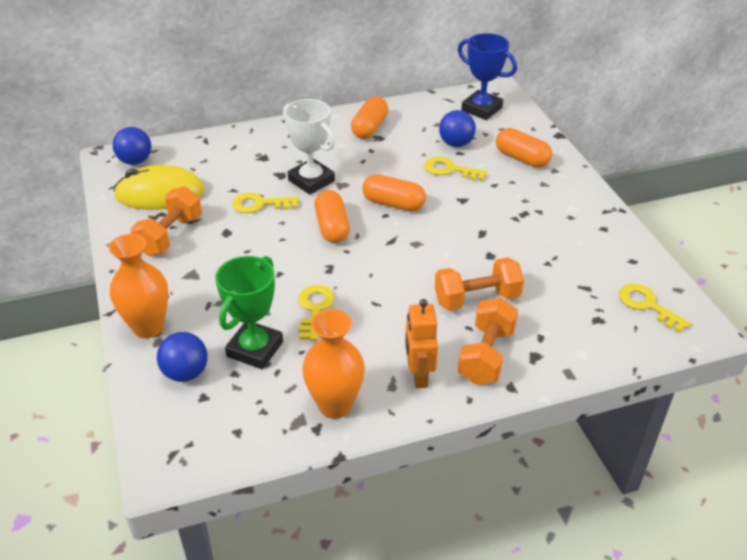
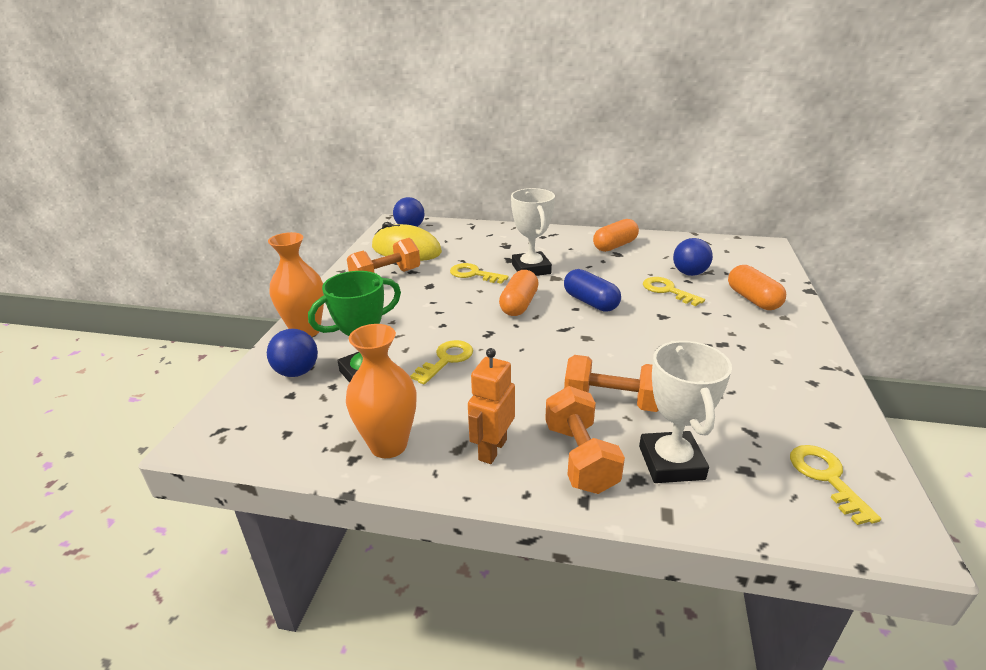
camera: 30 degrees right, 10 degrees down
orange capsule [362,174,426,211] -> blue capsule [564,269,621,312]
blue trophy [458,33,517,120] -> none
orange dumbbell [458,298,518,385] -> orange dumbbell turned 60 degrees counterclockwise [545,386,625,494]
none -> white trophy [639,341,732,483]

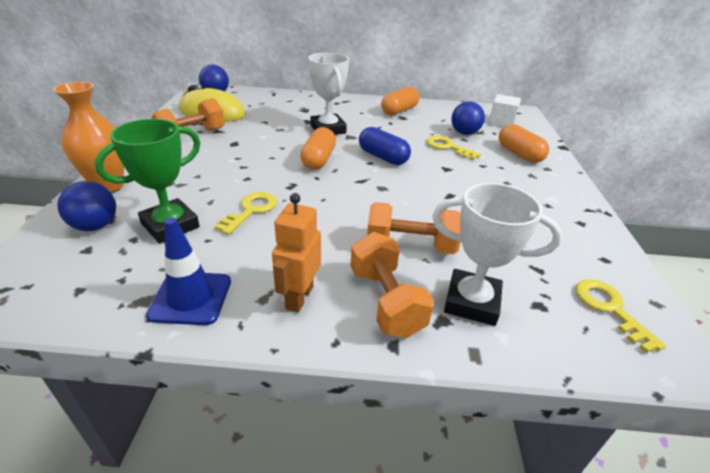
camera: 10 degrees left, 5 degrees up
orange vase [346,324,417,458] -> blue traffic cone [146,218,231,325]
yellow key [450,263,509,284] -> none
white trophy [639,341,732,483] -> white trophy turned 60 degrees counterclockwise [432,183,562,326]
none -> white cube [488,94,521,127]

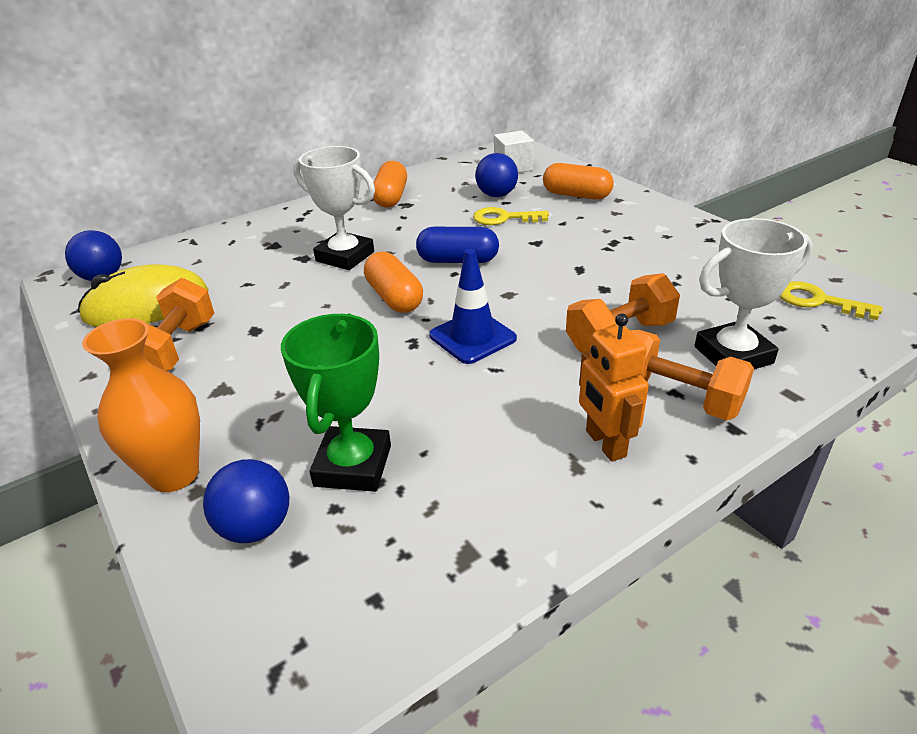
camera: 35 degrees left, 0 degrees up
blue traffic cone [146,218,231,325] -> blue traffic cone moved to [429,249,517,364]
yellow key [215,192,277,235] -> none

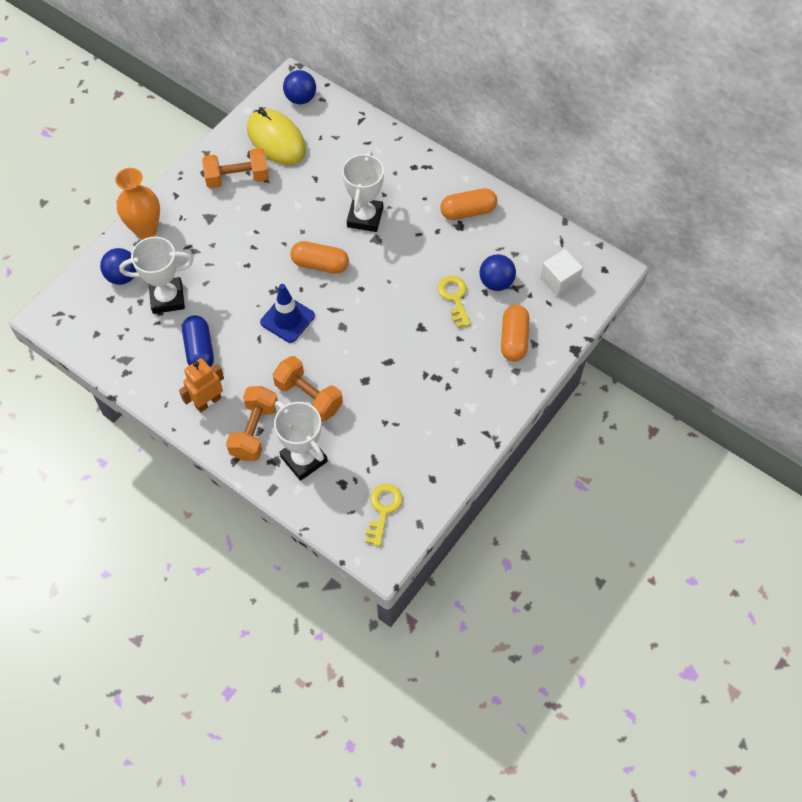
camera: 70 degrees right, 25 degrees up
green trophy [281,313,391,492] -> white trophy [119,237,193,314]
orange capsule [364,251,423,313] -> orange capsule turned 60 degrees clockwise [290,241,349,274]
blue capsule [416,227,499,263] -> blue capsule moved to [182,315,214,367]

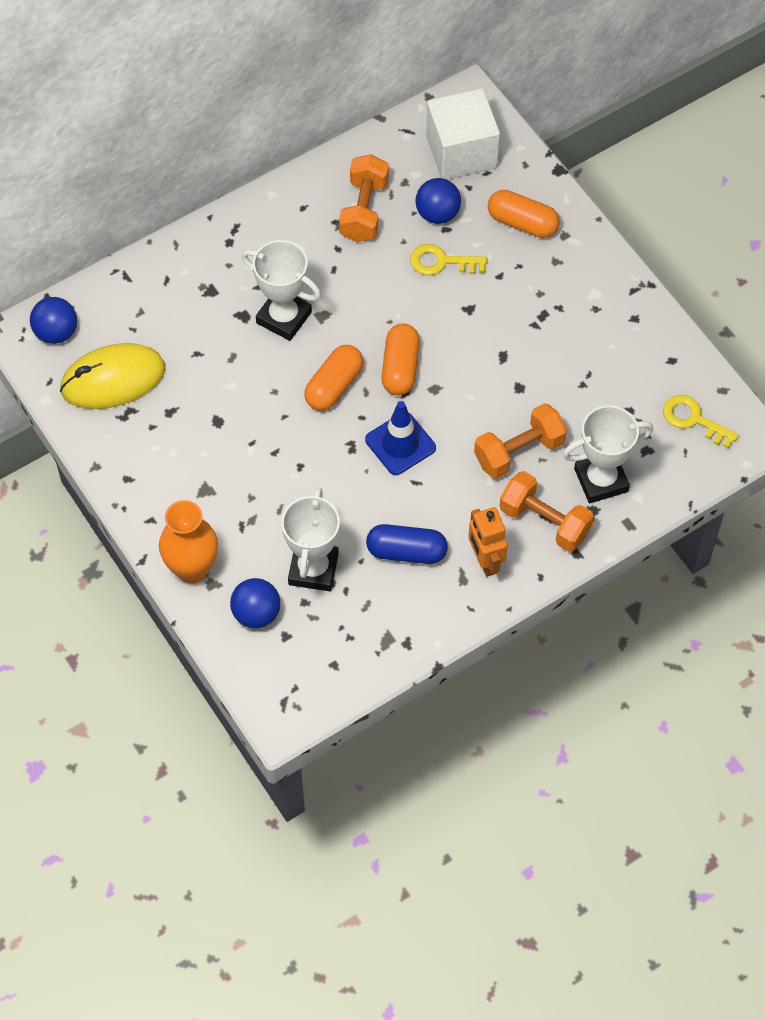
camera: 70 degrees left, 0 degrees up
orange dumbbell [202,148,269,189] -> orange dumbbell moved to [339,154,389,242]
orange capsule [440,188,497,220] -> orange capsule moved to [381,324,420,395]
white cube [540,249,583,297] -> white cube [426,88,500,180], size x1.65

